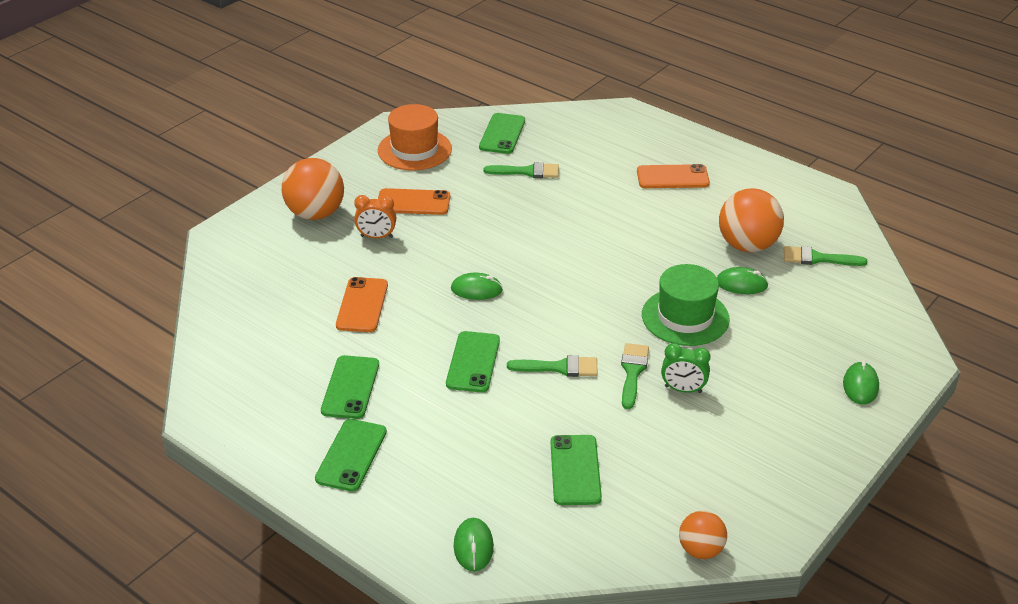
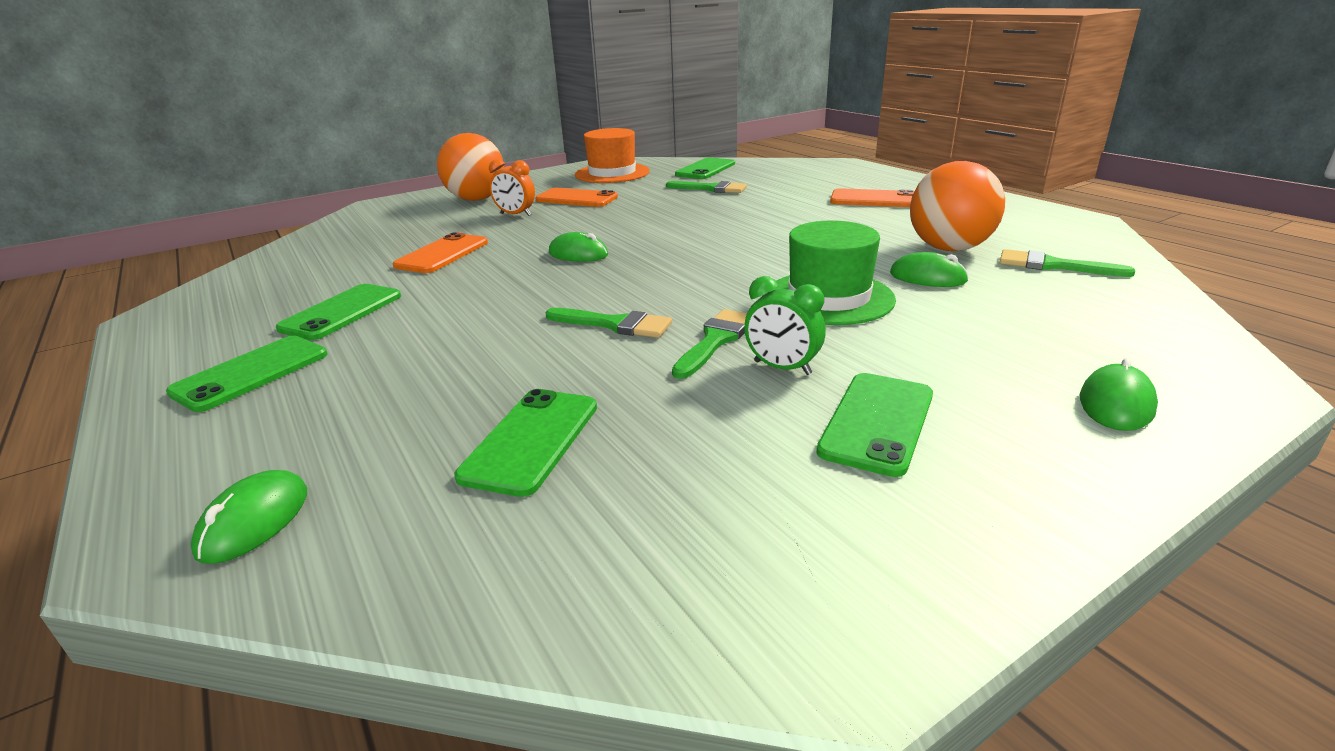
camera: 20 degrees right, 10 degrees down
green phone [446,331,500,392] -> green phone moved to [816,373,933,477]
orange ball [679,511,727,559] -> none

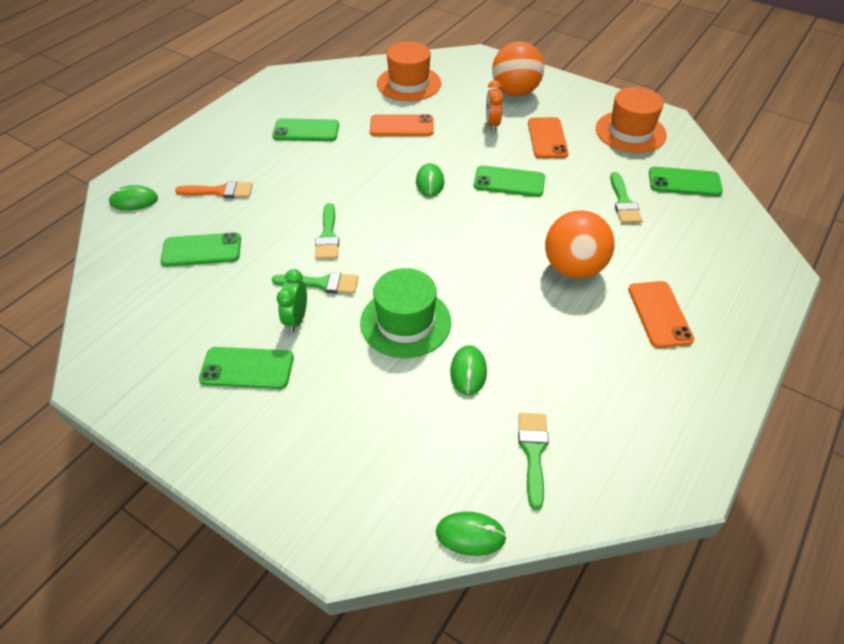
camera: 65 degrees right, 20 degrees up
green phone [166,336,328,412] -> green phone moved to [474,165,545,197]
orange ball [910,161,1005,251] -> orange ball moved to [545,210,615,278]
green mouse [1080,358,1158,431] -> green mouse moved to [436,512,507,556]
none -> orange brush [175,181,253,198]
none -> orange hat [377,41,441,101]

